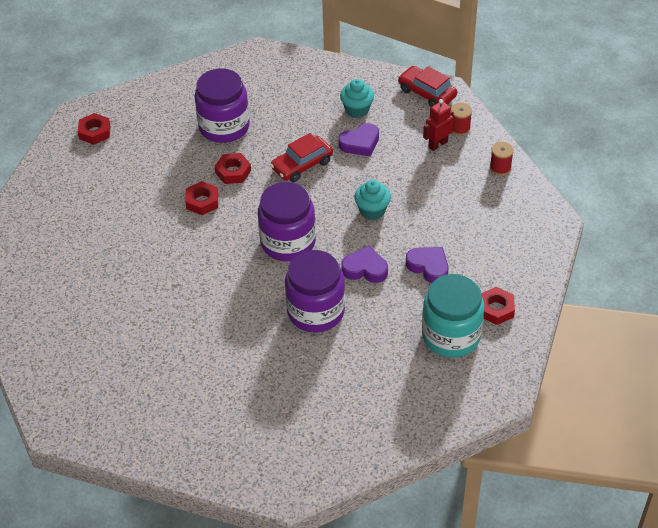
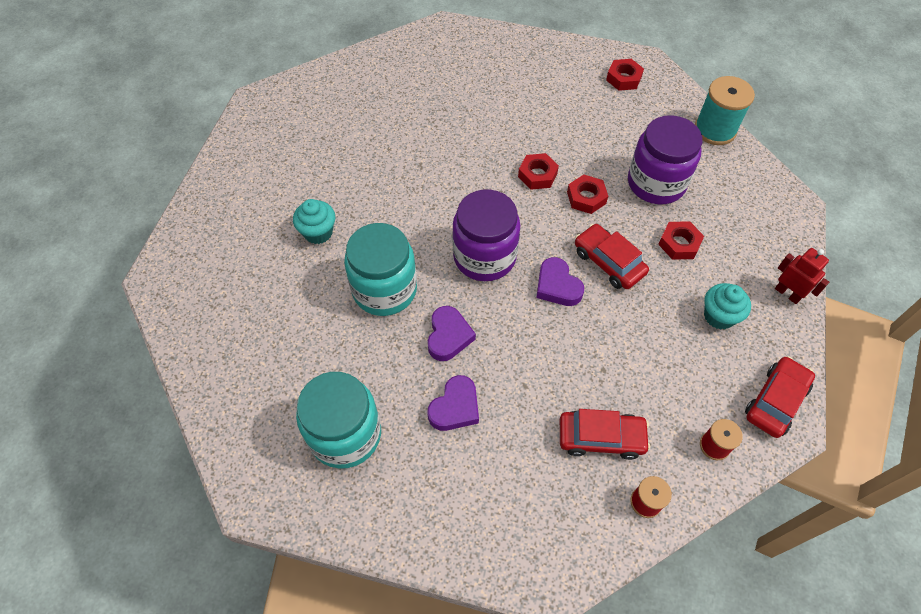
camera: 85 degrees right, 10 degrees up
purple jar [285,250,345,332] -> turquoise jar [344,223,417,316]
purple heart [338,123,379,156] -> purple heart moved to [536,257,584,306]
turquoise cupcake [354,180,391,220] -> turquoise cupcake moved to [293,199,335,244]
red robot [423,99,454,151] -> red robot moved to [775,248,829,304]
red nut [482,287,515,325] -> red nut moved to [658,221,704,260]
none -> red car [560,409,650,460]
none -> turquoise spool [695,76,755,145]

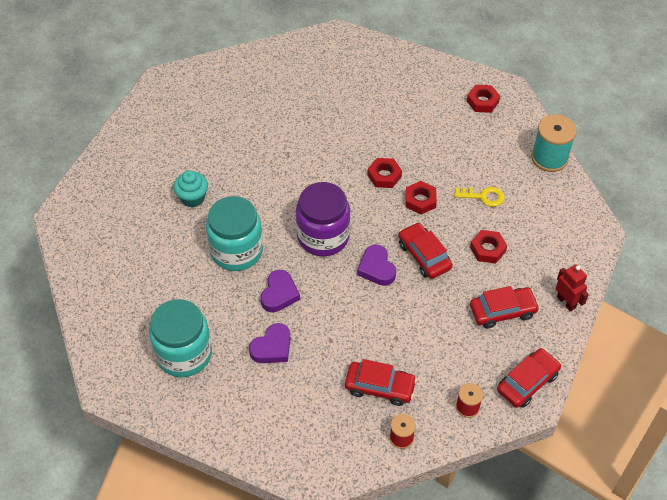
camera: 10 degrees right, 5 degrees down
purple jar [628,115,702,204] -> yellow key [454,187,505,207]
turquoise cupcake [704,283,751,330] -> red car [470,286,540,329]

